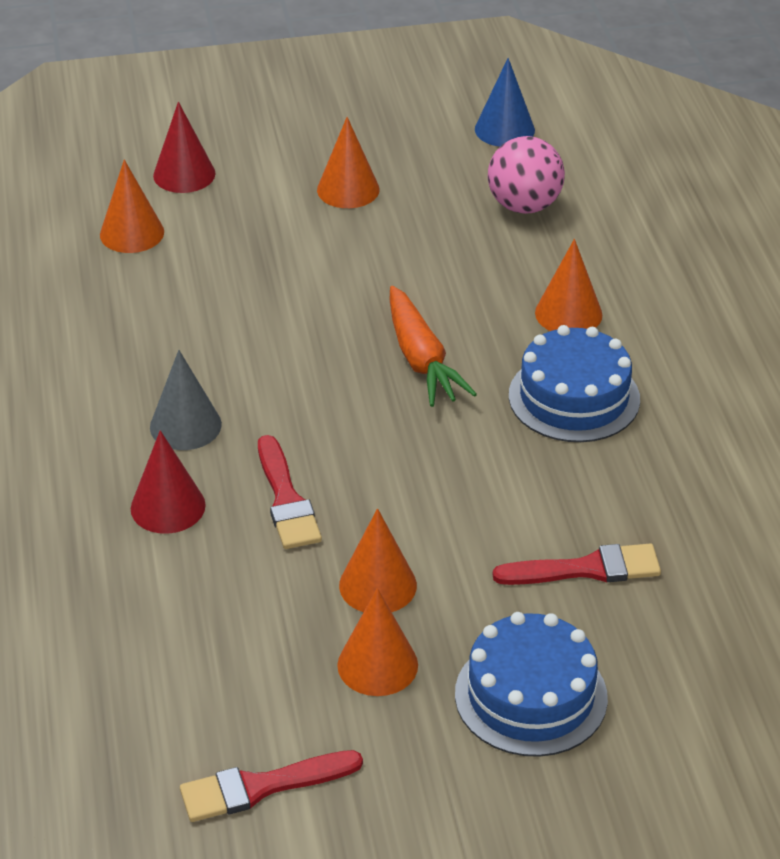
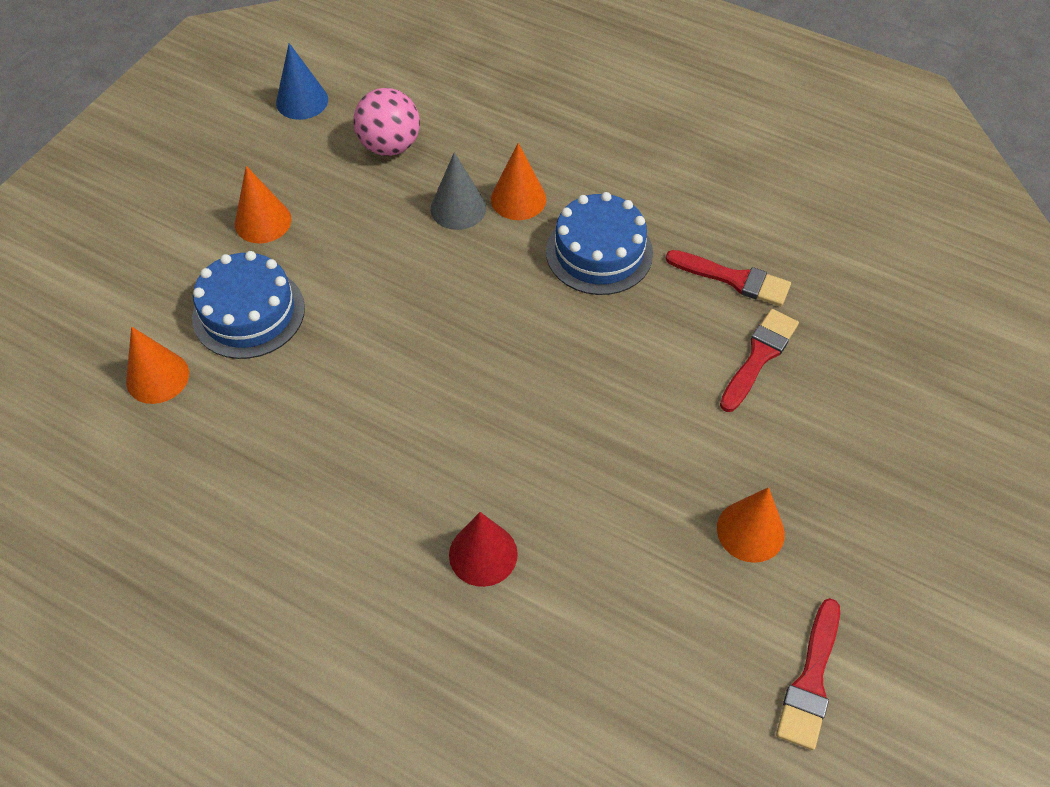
camera: 50 degrees left, 15 degrees up
grey cone [150,350,222,450] -> grey cone moved to [430,152,486,230]
red cone [153,102,215,193] -> none
red brush [258,435,322,549] -> red brush moved to [665,250,791,306]
orange cone [339,508,417,612] -> none
orange carrot [390,286,477,407] -> none
blue cake [455,612,608,757] -> blue cake moved to [192,251,305,359]

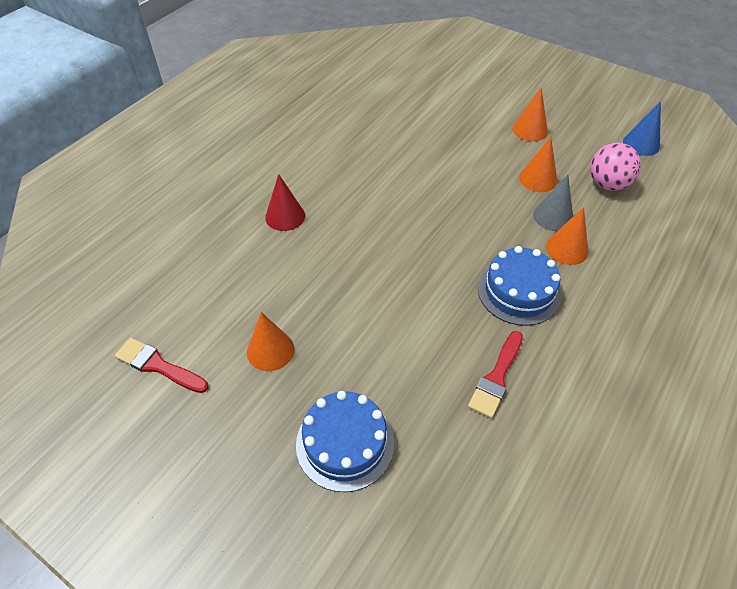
camera: 95 degrees right, 5 degrees down
orange cone [126,326,189,404] -> orange cone moved to [519,137,557,192]
blue cake [192,251,305,359] -> blue cake moved to [296,391,394,492]
red brush [720,309,799,412] -> none

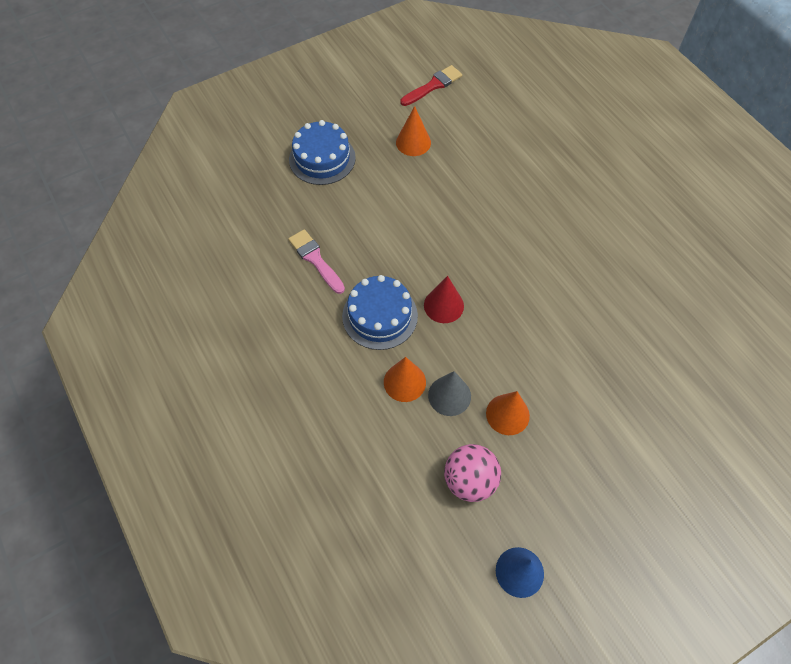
camera: 115 degrees right, 10 degrees up
red cone [265,174,305,231] -> red cone moved to [424,276,464,323]
red brush [468,331,523,418] -> pink brush [288,229,345,294]
orange cone [513,87,548,141] -> none

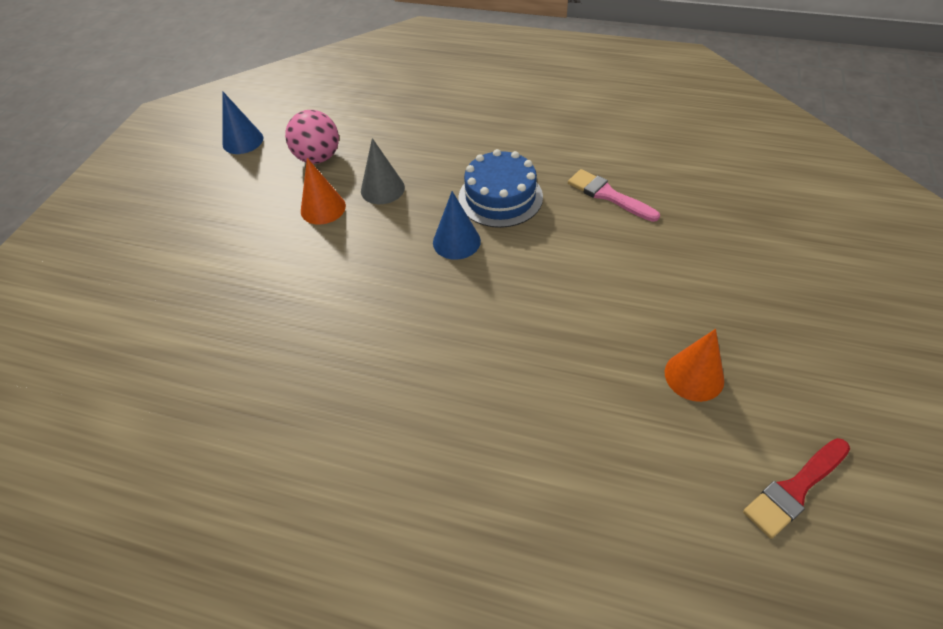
camera: 140 degrees right, 10 degrees down
pink brush [288,229,345,294] -> pink brush turned 150 degrees counterclockwise [568,169,660,222]
blue cake [289,120,356,185] -> none
orange cone [384,357,426,402] -> none
red brush [400,65,462,106] -> red brush turned 45 degrees clockwise [743,438,850,539]
red cone [424,276,464,323] -> blue cone [433,191,481,260]

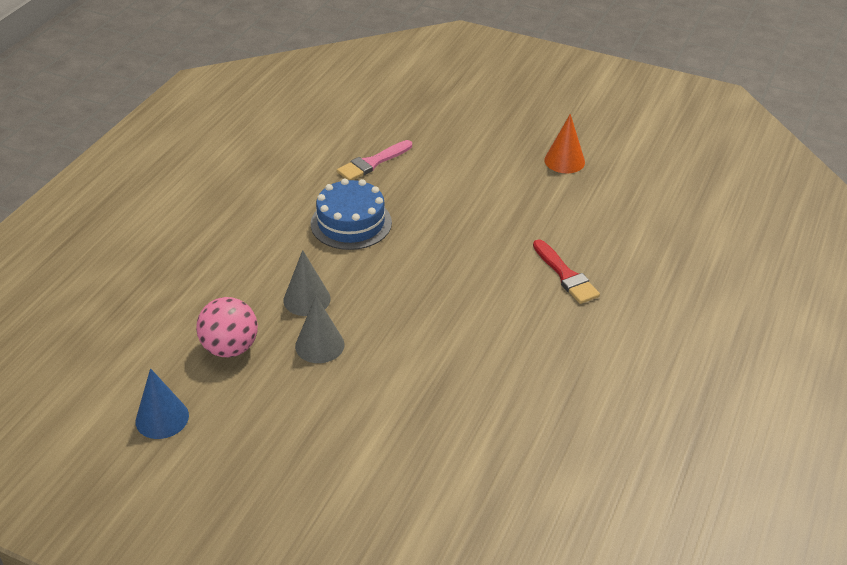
camera: 85 degrees left, 10 degrees down
orange cone [301,158,346,225] -> grey cone [295,296,345,363]
blue cone [433,191,481,260] -> none
red brush [743,438,850,539] -> red brush moved to [533,239,600,304]

